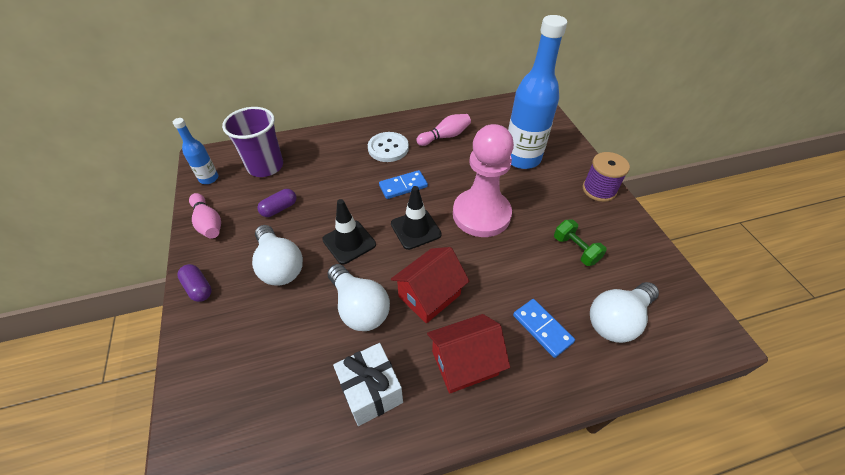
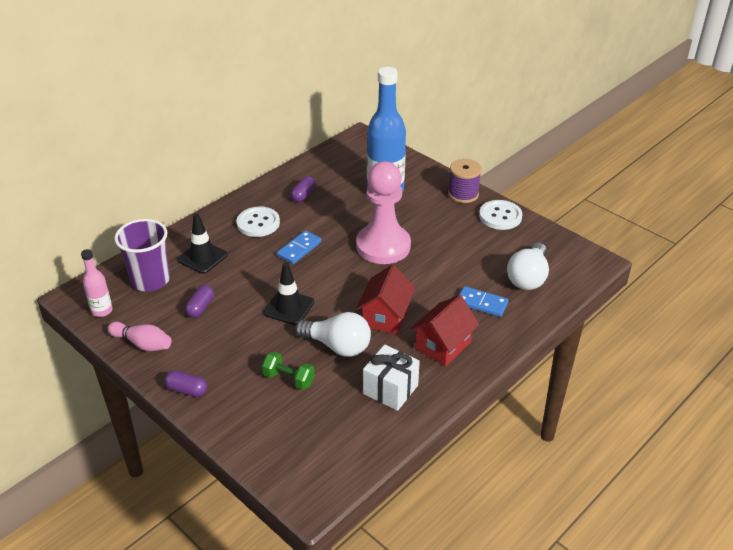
camera: 30 degrees left, 10 degrees down
blue bottle [173,118,218,184] -> pink bottle [81,249,113,317]
white light bulb [252,225,303,285] -> none
black traffic cone [391,186,442,250] -> black traffic cone moved to [178,213,228,274]
pink bowling pin [416,114,471,146] -> purple capsule [291,176,316,202]
green dumbbell [554,219,607,266] -> green dumbbell moved to [262,351,315,390]
none -> white button [479,200,522,230]

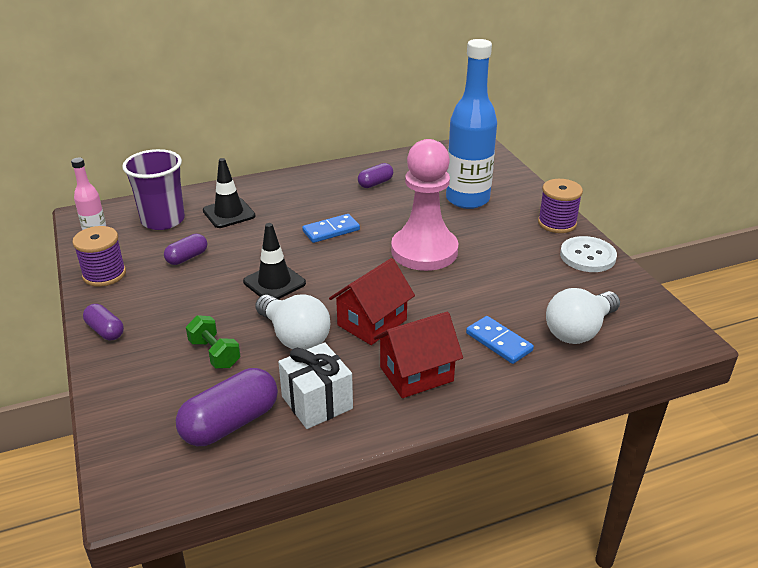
camera: 25 degrees right, 5 degrees down
pink bowling pin [107,322,171,351] -> purple spool [72,226,126,287]
white button [236,206,280,237] -> none
none -> purple capsule [176,368,278,446]

